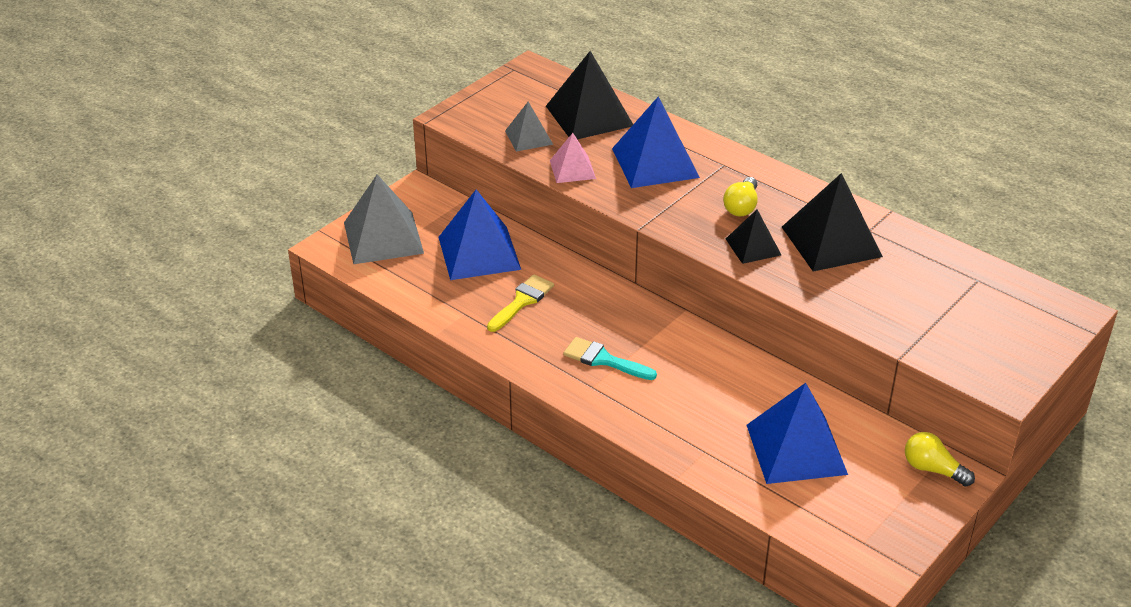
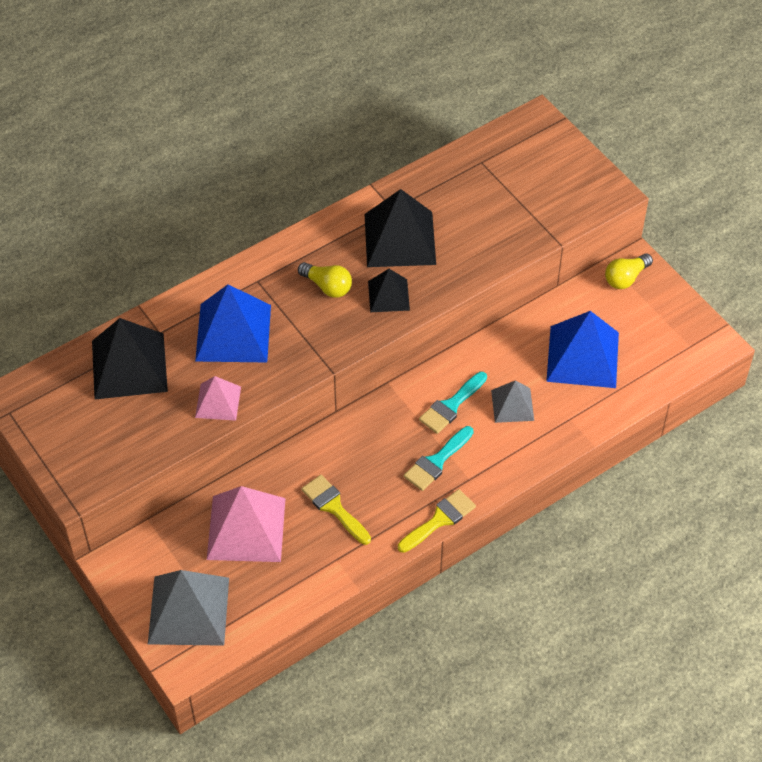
camera: 75 degrees left, 15 degrees up
blue pyramid [438,190,521,280] -> pink pyramid [207,486,286,562]
grey pyramid [505,102,553,152] -> grey pyramid moved to [491,380,534,423]
none -> yellow brush [398,489,476,553]
none -> turquoise brush [419,372,487,434]

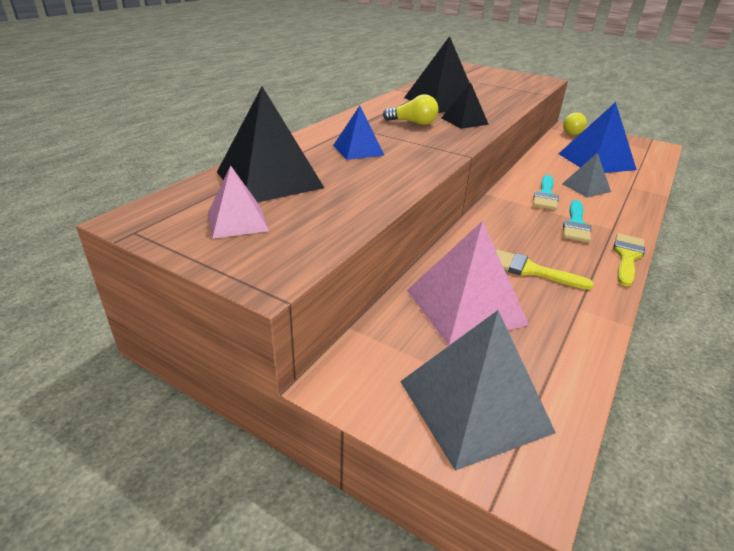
camera: 25 degrees left, 20 degrees down
blue pyramid [195,284,271,362] -> blue pyramid [333,106,384,160], size x0.56
pink pyramid [195,376,241,421] -> pink pyramid moved to [208,166,269,239]

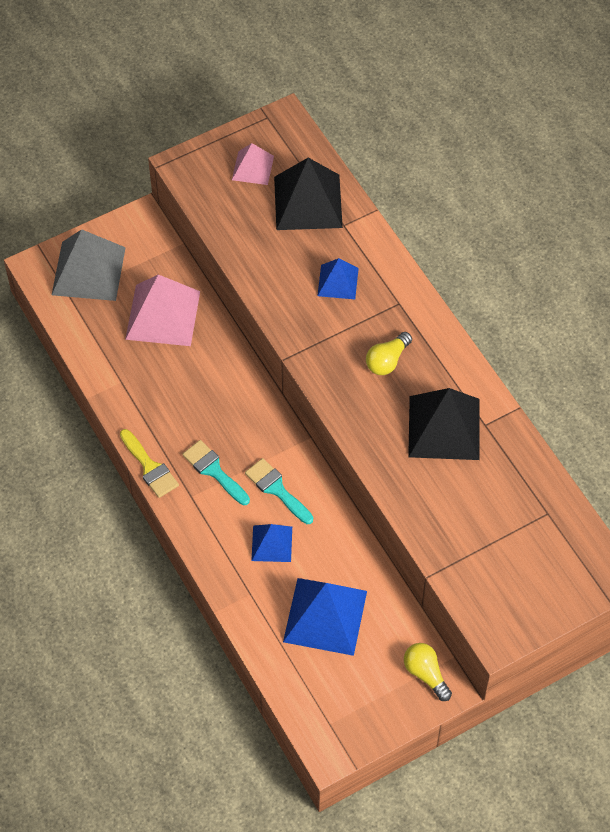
camera: 120 degrees right, 25 degrees up
black pyramid [442,82,489,129] -> none
yellow brush [496,249,594,290] -> none
grey pyramid [562,153,611,198] -> blue pyramid [251,524,292,562]

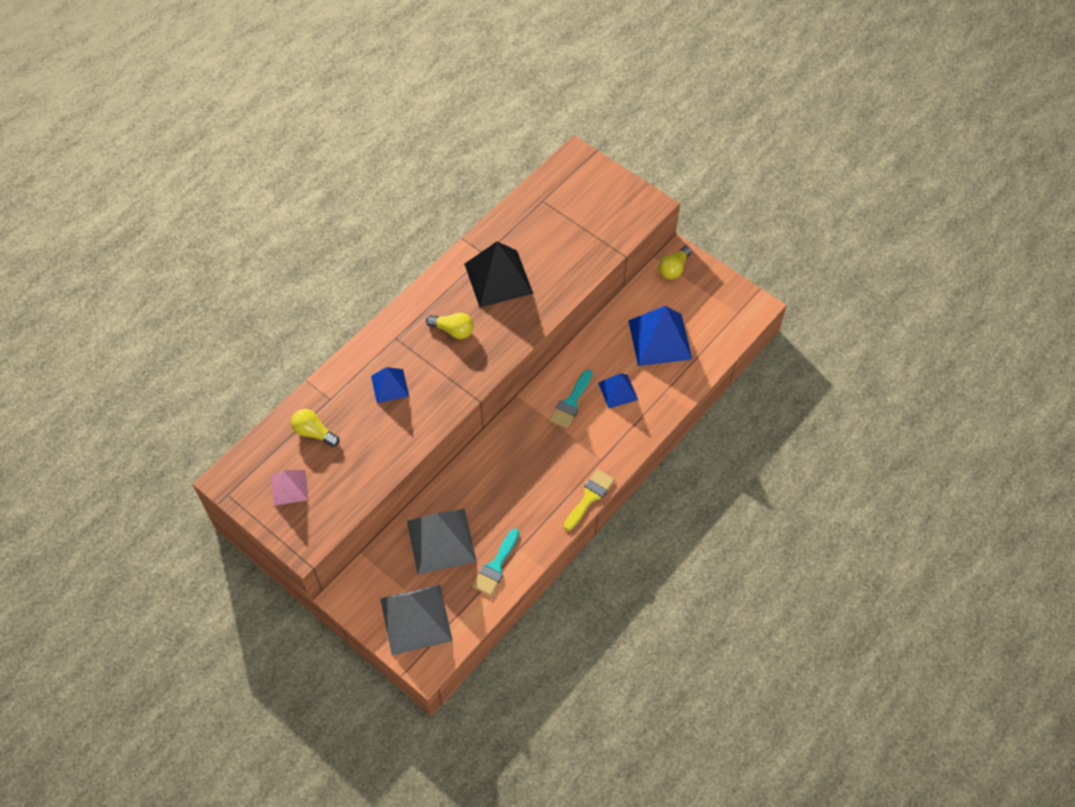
camera: 110 degrees left, 0 degrees up
pink pyramid [125,275,200,346] -> grey pyramid [407,509,477,574]
turquoise brush [182,440,250,505] -> turquoise brush moved to [472,529,519,596]
black pyramid [274,158,343,230] -> yellow light bulb [291,409,339,447]

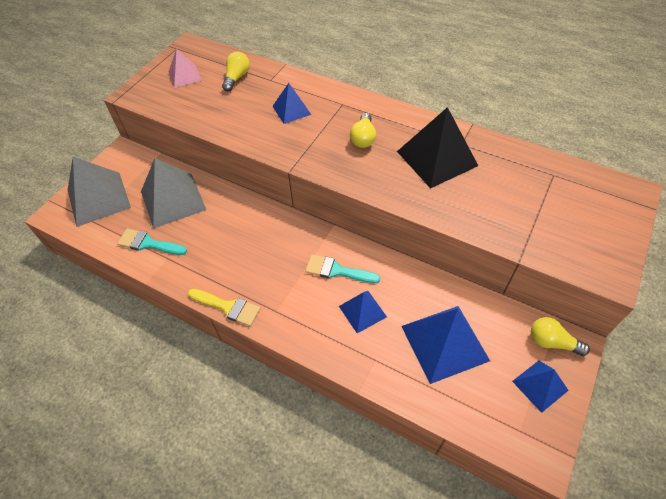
camera: 80 degrees right, 5 degrees down
none -> blue pyramid [512,361,569,413]

